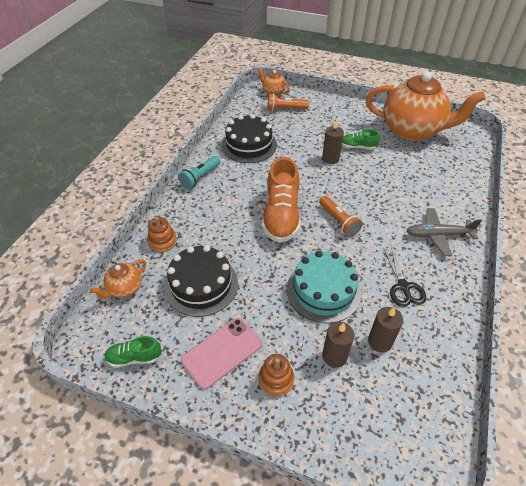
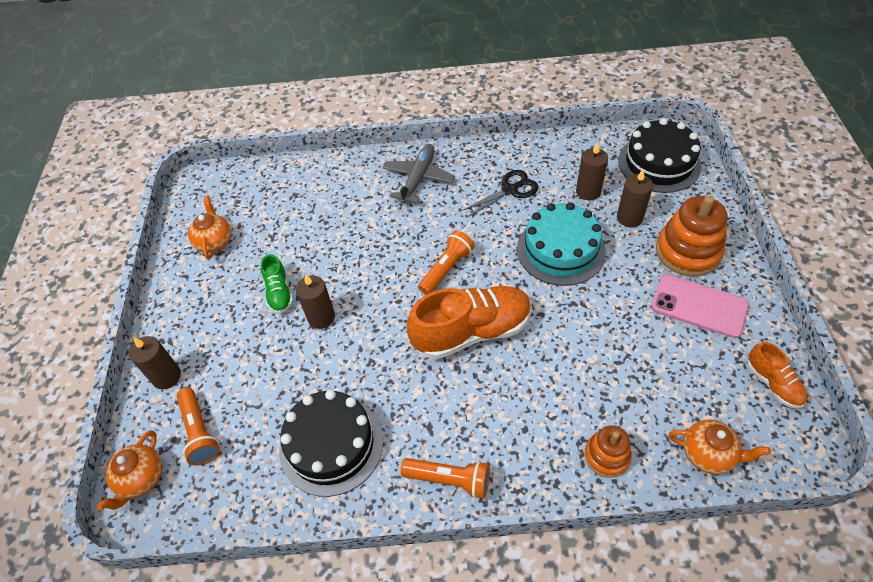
camera: 110 degrees left, 5 degrees up
green shoe [105,336,162,368] -> orange shoe [747,342,808,408]
black cake [164,245,238,317] -> black cake moved to [618,118,701,193]
turquoise flashlight [178,156,220,189] -> orange flashlight [401,458,490,499]
orange stacking toy [258,354,294,397] -> orange stacking toy [656,196,727,276], size x1.71
orange teapot [366,71,486,141] -> orange teapot [188,196,231,260], size x0.42
grey plane [406,208,482,256] -> grey plane turned 135 degrees counterclockwise [382,144,455,204]
none -> brown candle [129,336,181,389]

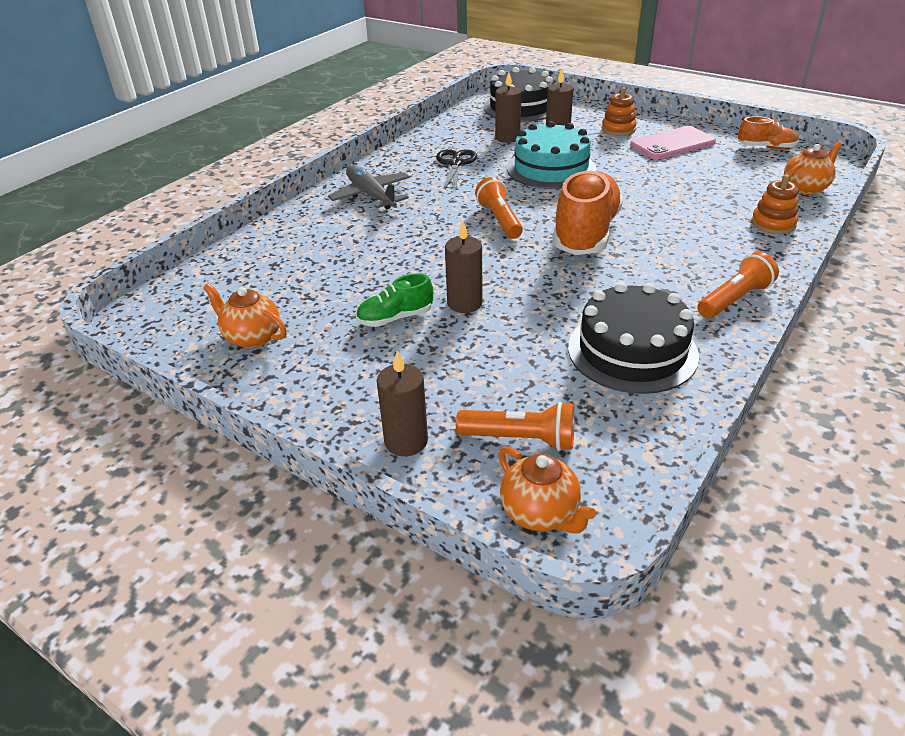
camera: 55 degrees left, 15 degrees down
green shoe [261,254,293,314] -> green shoe turned 135 degrees clockwise [356,273,433,327]
orange stacking toy [656,196,727,276] -> orange stacking toy [602,87,637,136], size x0.59

